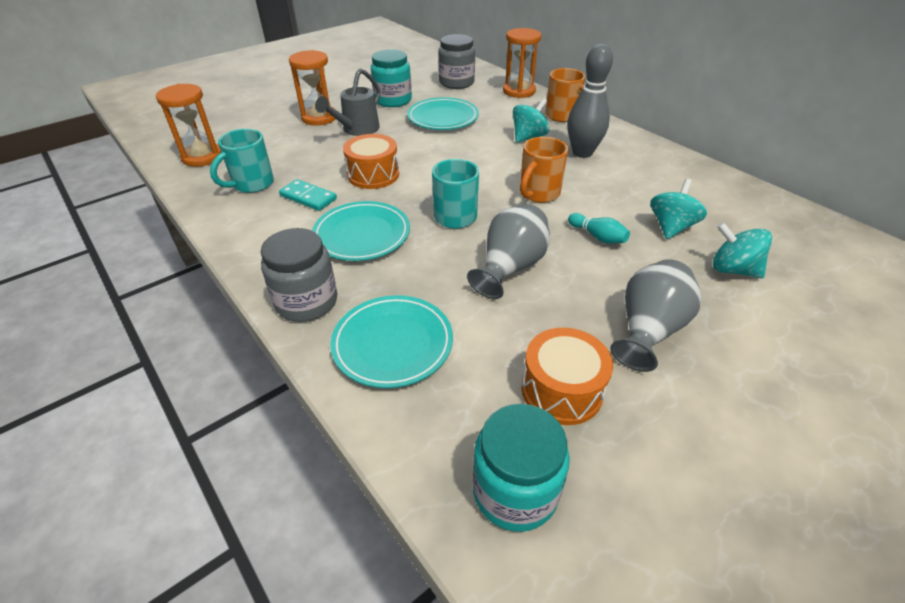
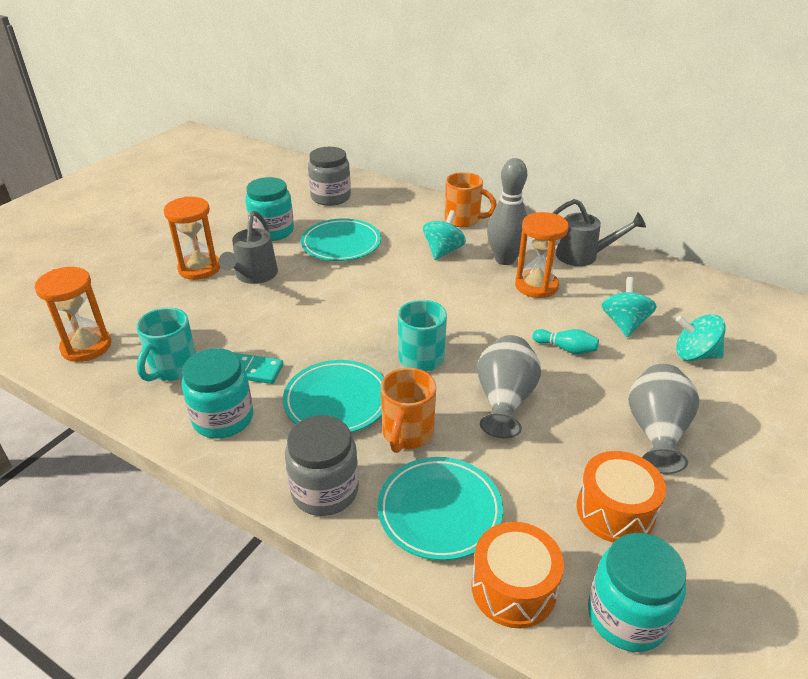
camera: 20 degrees left, 5 degrees down
orange drum [343,134,399,189] -> orange drum moved to [472,522,564,628]
orange hourglass [503,28,541,98] -> orange hourglass moved to [515,212,569,298]
orange mug [520,137,568,203] -> orange mug moved to [381,367,436,453]
none -> turquoise jar [182,348,253,439]
none -> grey watering can [552,199,646,266]

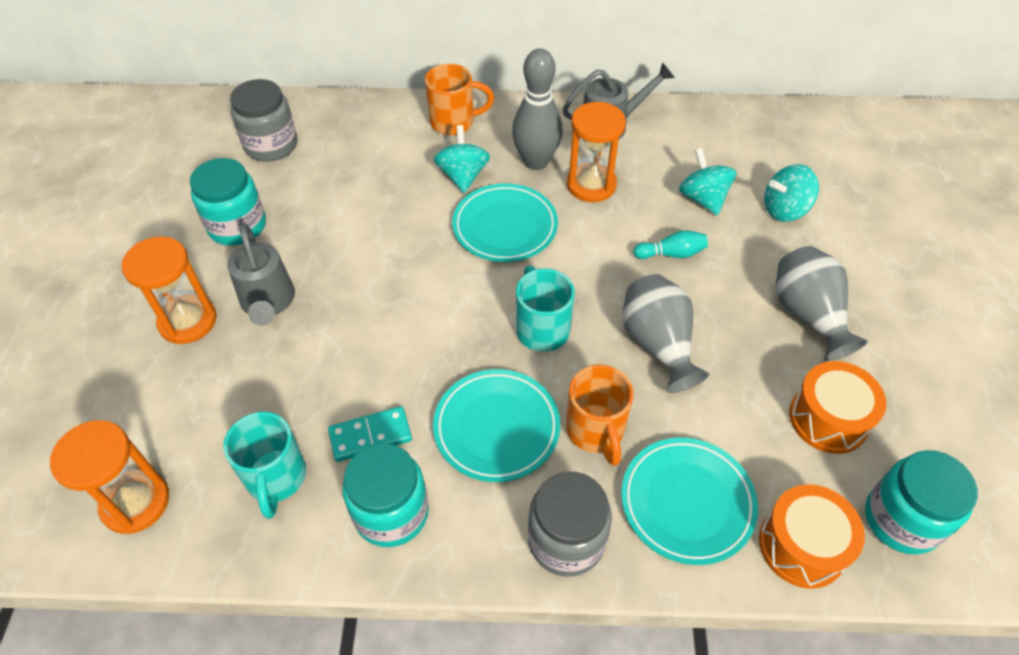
camera: 30 degrees left, 15 degrees up
turquoise plate [301,218,381,261] -> turquoise plate moved to [452,184,558,262]

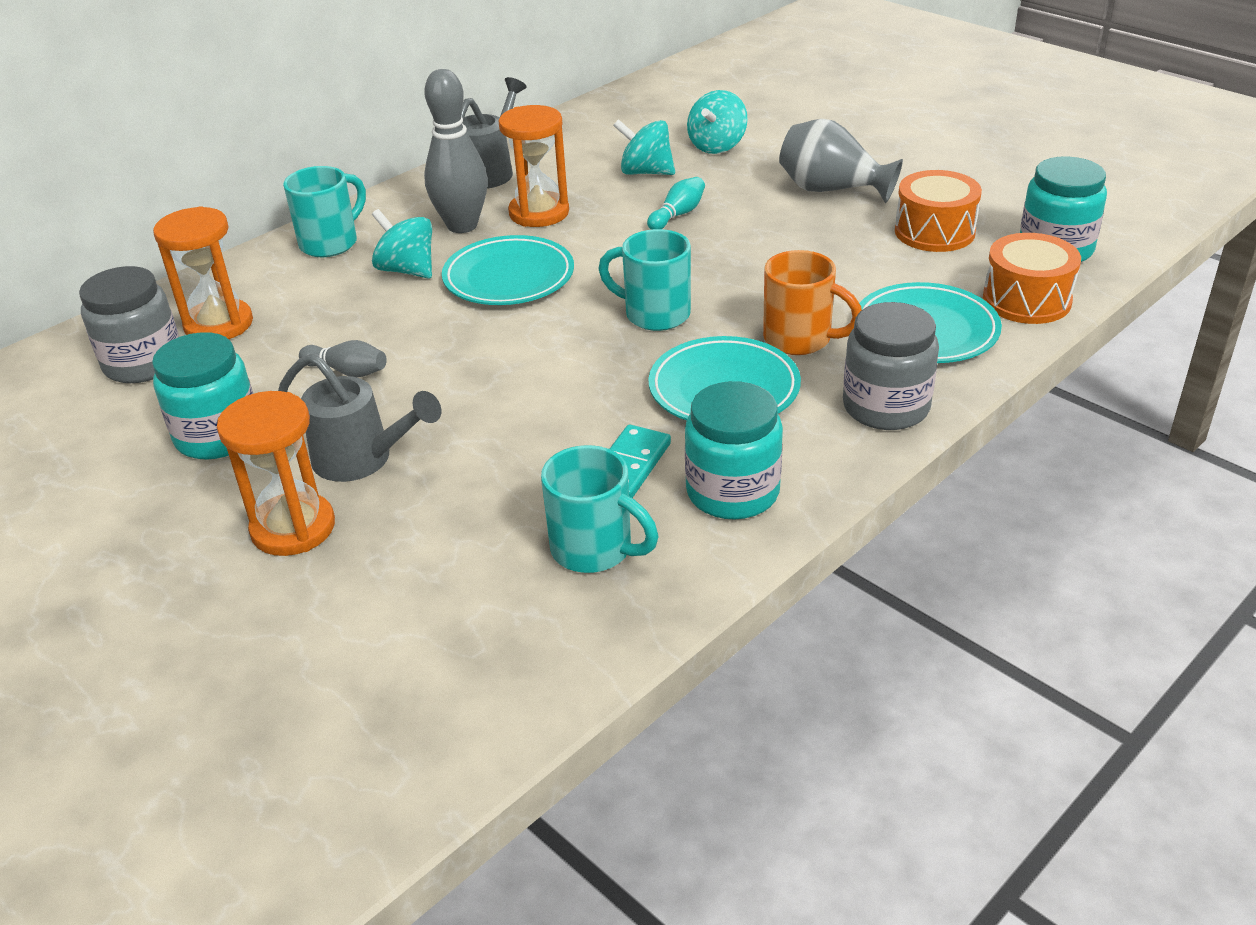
camera: 45 degrees left, 15 degrees down
orange hourglass [50,420,169,534] -> orange hourglass moved to [153,206,253,339]
orange mug [425,64,494,135] -> turquoise mug [283,166,366,257]
grey vase [622,274,710,393] -> none
none -> grey bowling pin [299,340,387,377]

